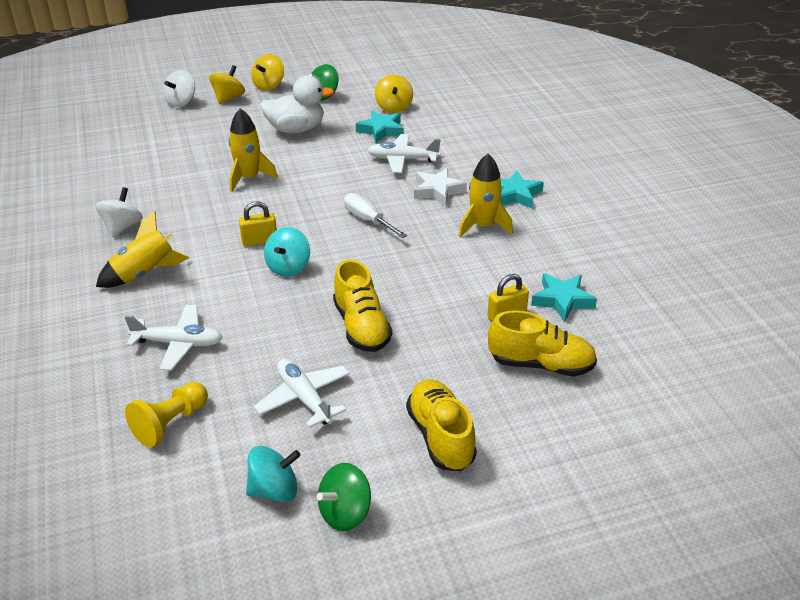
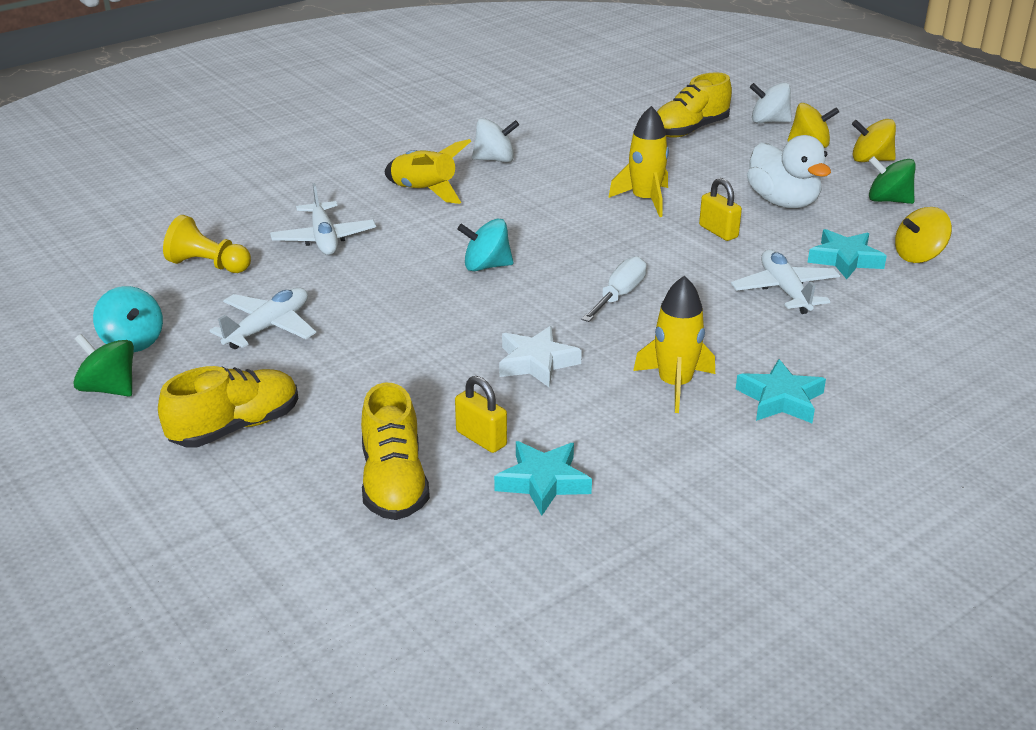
camera: 70 degrees right, 5 degrees down
yellow padlock [239,201,277,247] -> yellow padlock moved to [699,178,742,241]
yellow shoe [333,259,392,352] -> yellow shoe moved to [657,72,732,138]
white star [414,168,467,206] -> white star moved to [499,326,582,388]

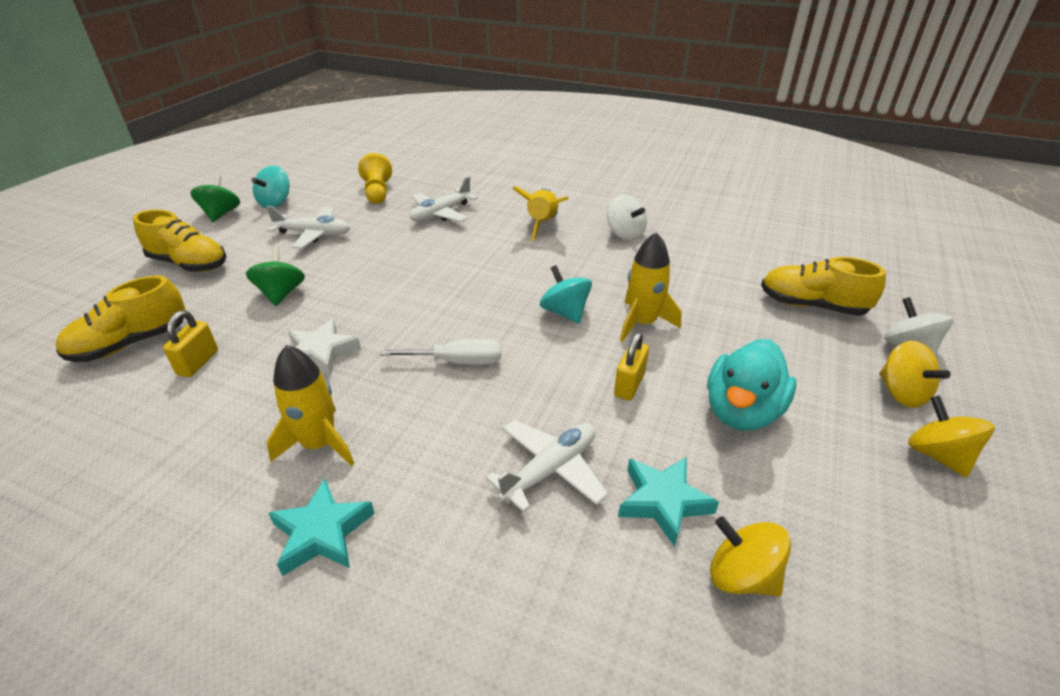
camera: 60 degrees right, 5 degrees up
turquoise spinning top [457,218,513,272] -> turquoise spinning top moved to [540,265,592,324]
turquoise star [494,441,592,515] -> none
white duck [747,135,831,208] -> turquoise duck [707,339,796,431]
green spinning top [869,156,916,204] -> green spinning top moved to [246,247,305,306]

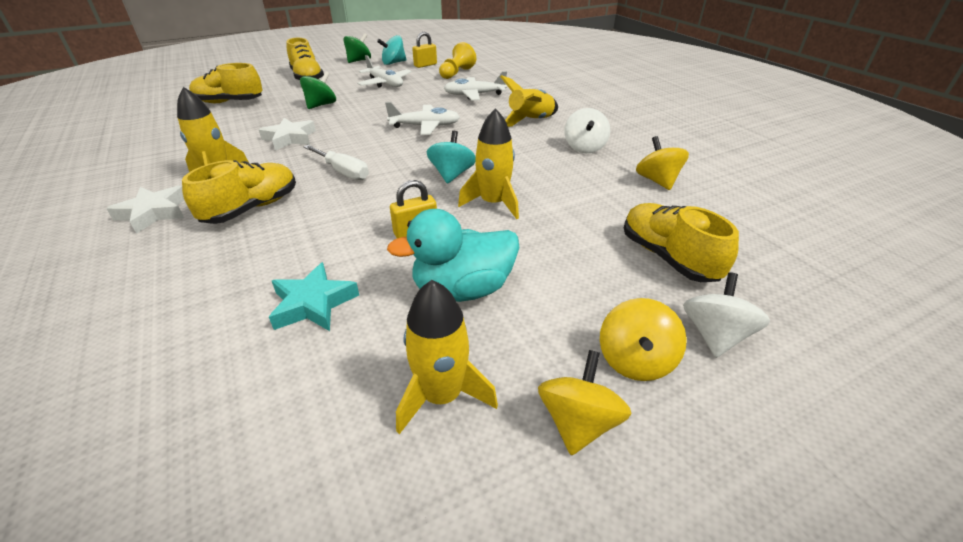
camera: 40 degrees right, 0 degrees up
yellow padlock [163,310,218,377] -> yellow padlock moved to [412,32,437,68]
turquoise star [268,479,375,576] -> white star [106,186,184,234]
white plane [486,420,608,512] -> white plane moved to [385,102,460,135]
yellow spinning top [710,516,791,596] -> yellow spinning top moved to [636,136,689,190]
none -> yellow shoe [182,160,296,224]
none -> yellow rocket [396,280,498,434]

